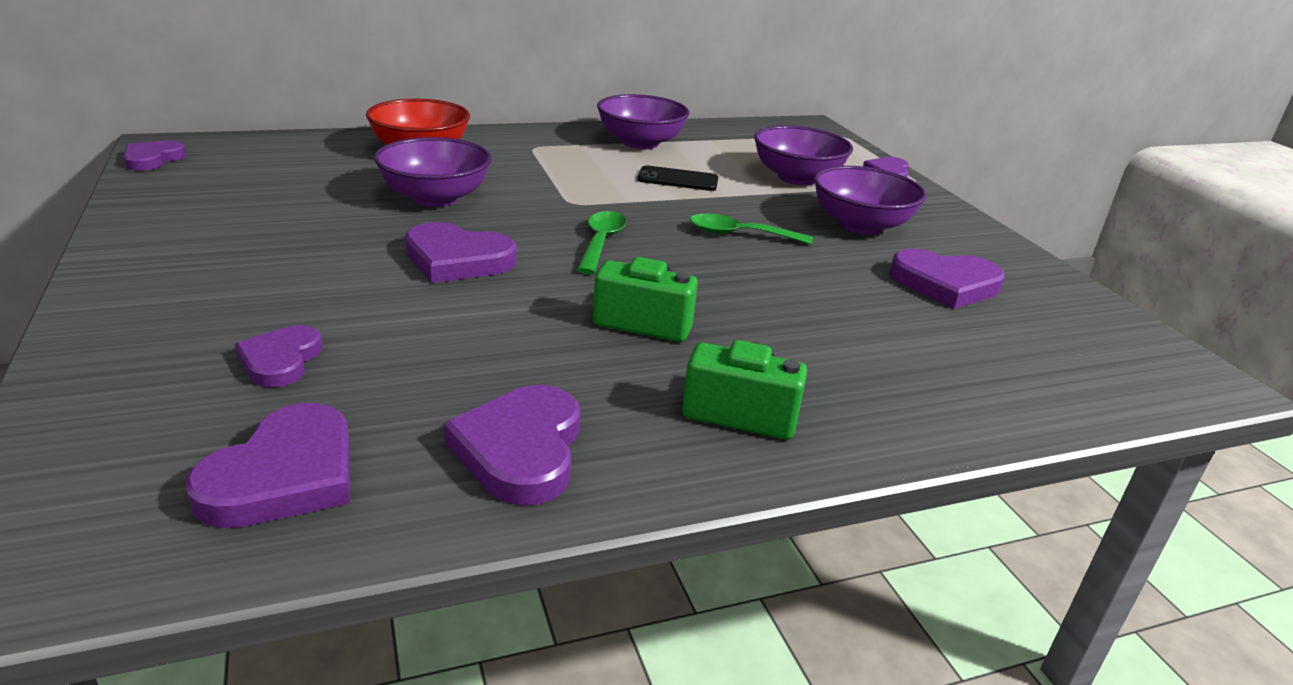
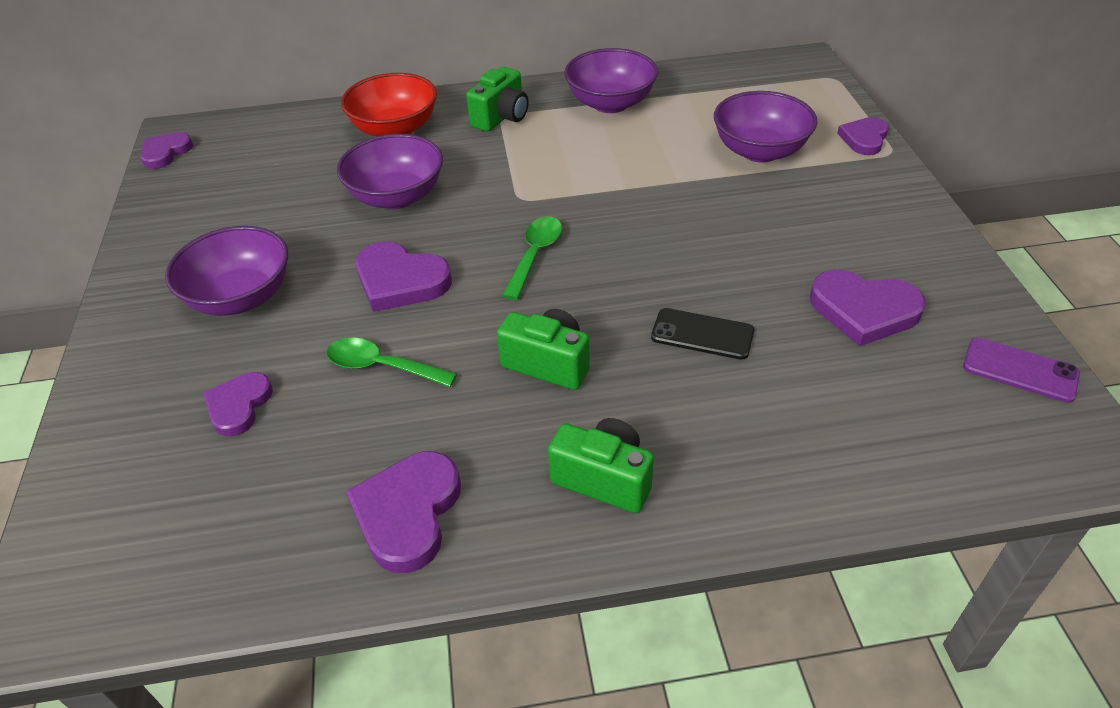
camera: 15 degrees right, 15 degrees up
purple heart [185,403,350,528] -> none
black phone [638,165,718,191] -> black phone moved to [651,308,754,360]
green spoon [690,214,813,245] -> green spoon moved to [326,338,457,387]
purple bowl [814,166,927,235] -> purple bowl moved to [165,226,288,316]
none -> green camera [466,67,529,132]
none -> purple phone [963,337,1080,403]

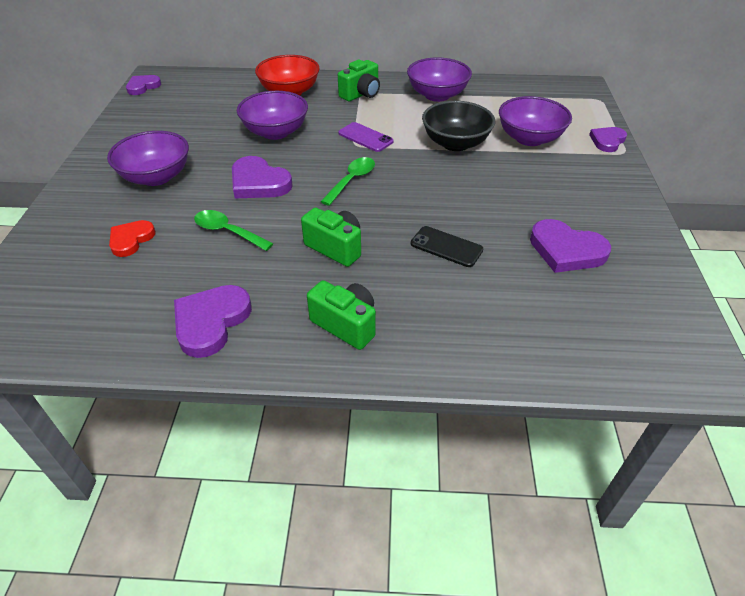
camera: 10 degrees right, 0 degrees up
purple heart [203,372,273,436] -> red heart [109,220,156,257]
purple phone [963,337,1080,403] -> purple phone moved to [338,122,394,152]
none -> black bowl [422,101,495,151]

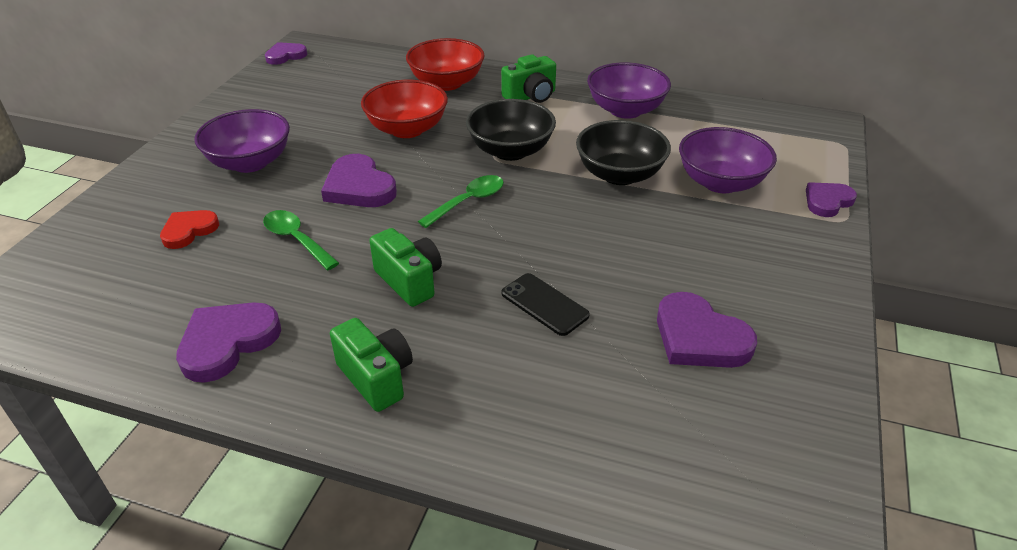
camera: 15 degrees right, 5 degrees down
purple bowl [237,91,308,140] -> red bowl [361,80,448,138]
purple phone [338,122,394,152] -> black bowl [466,99,556,161]

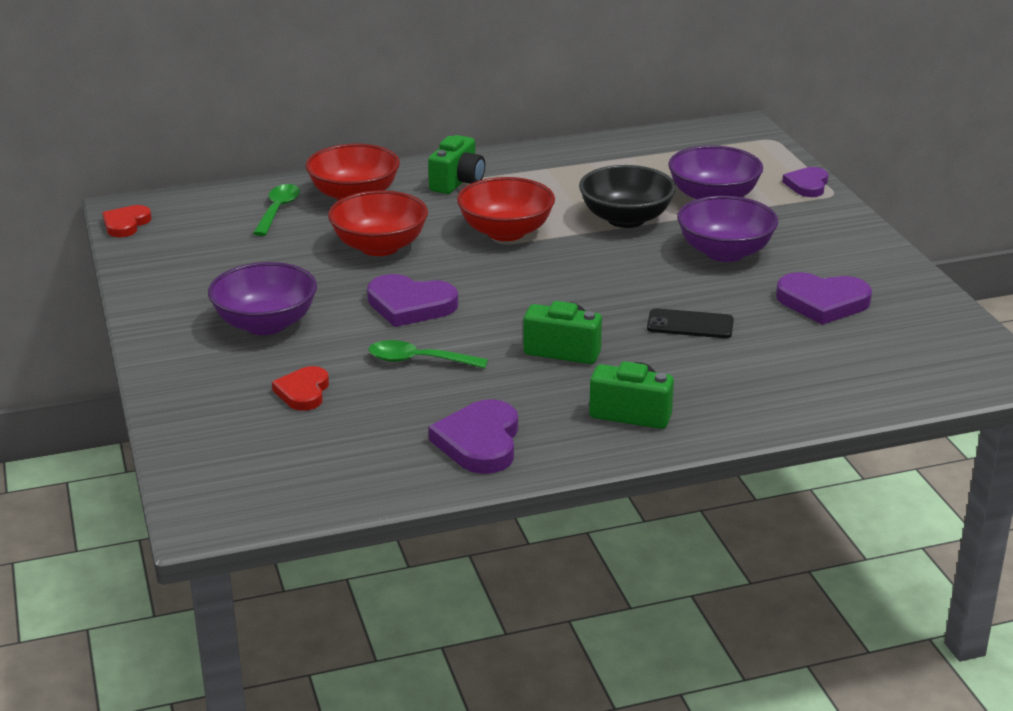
camera: 35 degrees left, 10 degrees down
purple heart [265,42,307,65] -> red heart [103,205,151,237]
green spoon [418,175,504,228] -> green spoon moved to [253,184,300,236]
black bowl [466,99,556,161] -> red bowl [457,177,555,241]
purple bowl [587,62,671,119] -> purple bowl moved to [677,196,778,262]

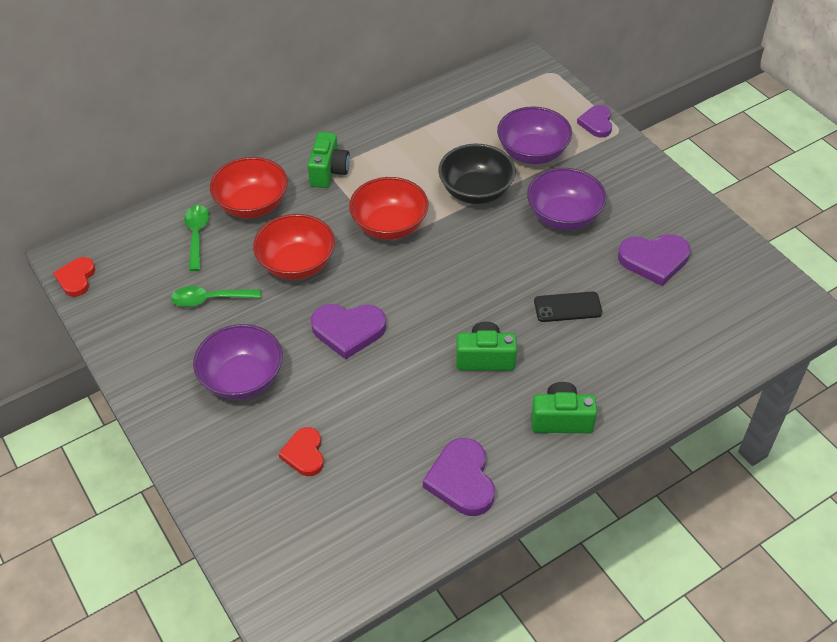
camera: 15 degrees left, 20 degrees up
green spoon [369,340,488,368] -> green spoon moved to [171,286,261,307]

